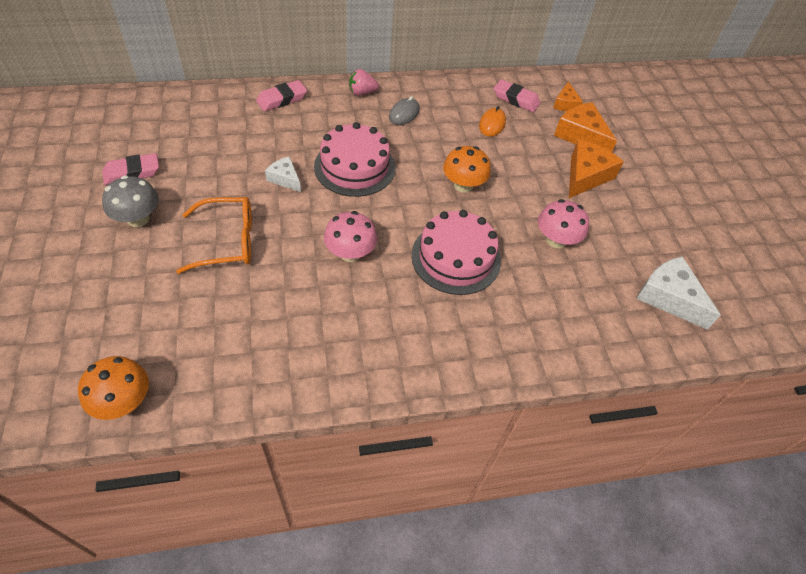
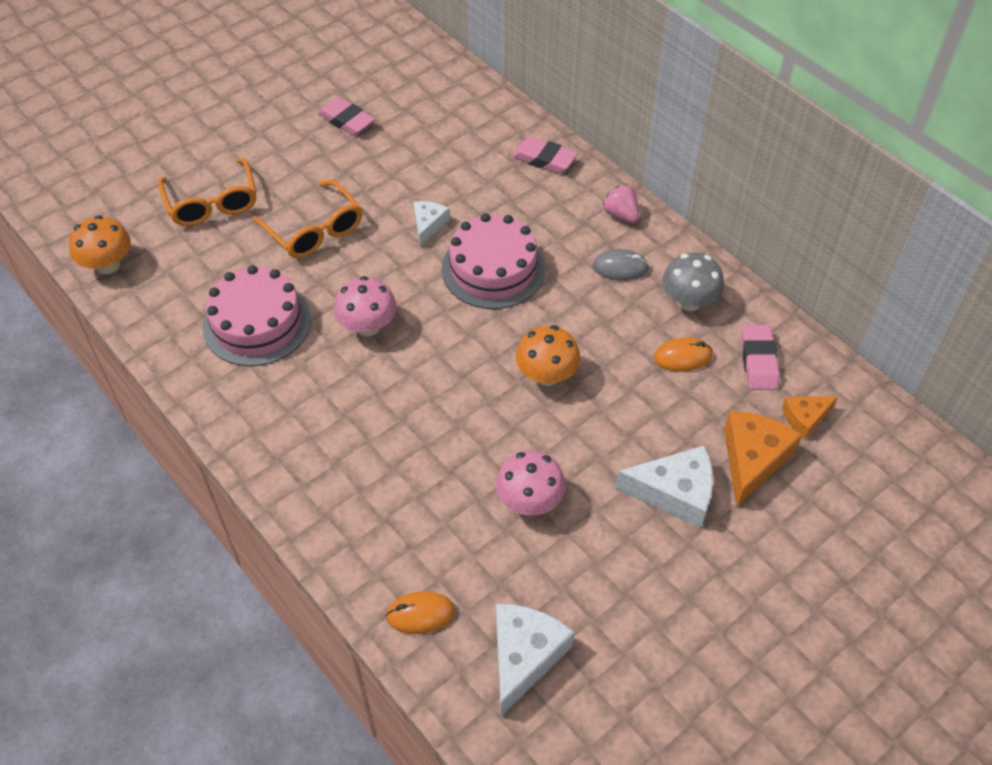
camera: 65 degrees right, 0 degrees up
grey mushroom [102,175,159,227] -> grey mushroom moved to [662,253,724,311]
pink cake [411,210,501,295] -> pink cake moved to [203,265,311,366]
orange cheese [569,139,624,198] -> white cheese [615,445,713,528]
none -> orange glasses [158,158,256,226]
none -> orange mouse [385,591,455,634]

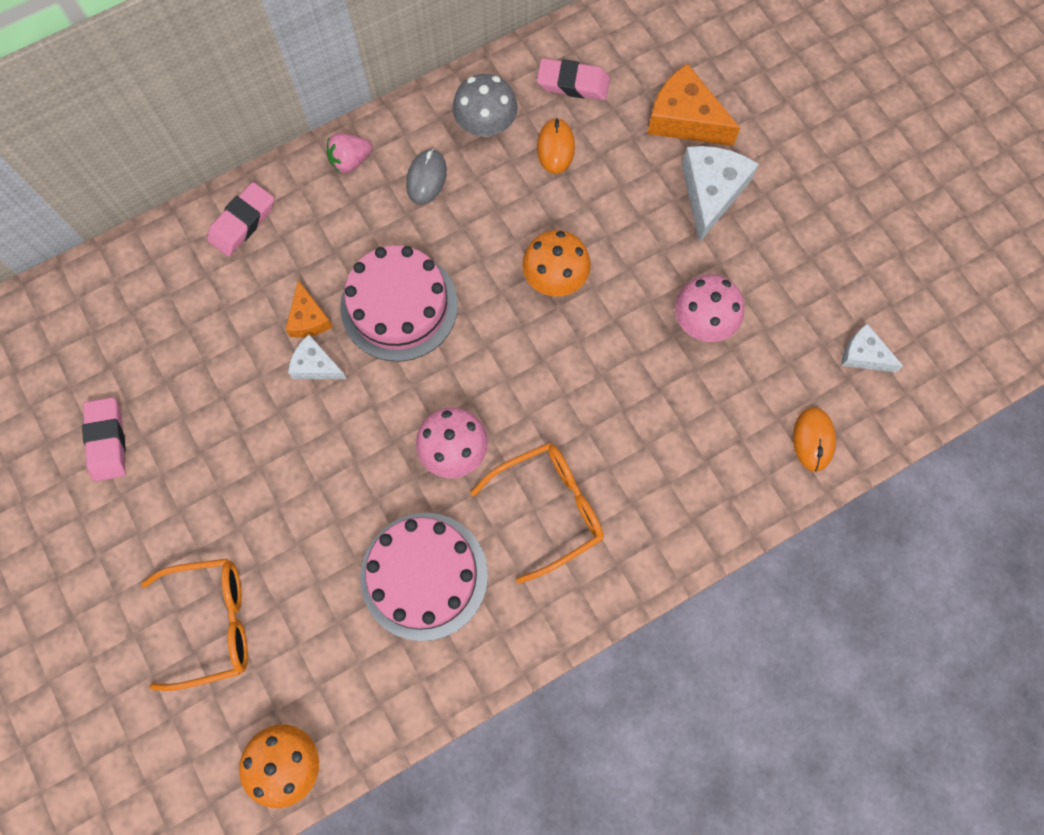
camera: 80 degrees left, 20 degrees up
orange glasses [253,180,362,258] -> orange glasses moved to [470,443,604,584]
pink eraser [317,97,375,136] -> pink eraser turned 60 degrees counterclockwise [82,397,126,481]
white cheese [496,604,574,716] -> white cheese [841,324,903,372], size x0.58
orange cheese [782,397,838,439] -> orange cheese moved to [285,280,333,338]

